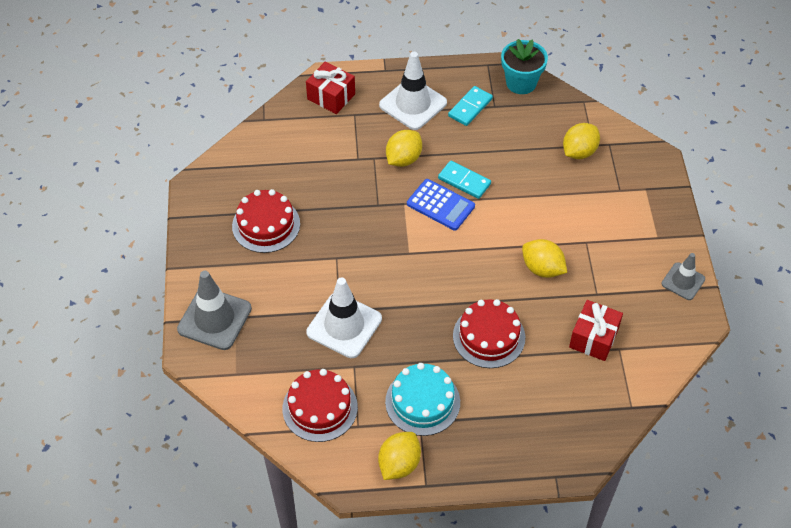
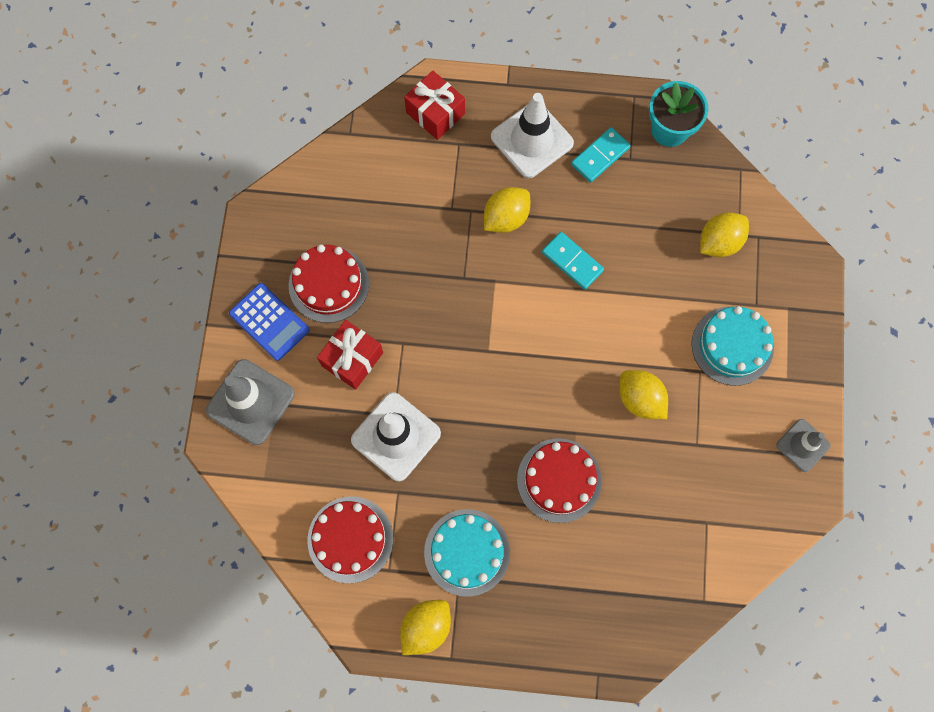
camera: 10 degrees right, 20 degrees up
blue calculator [407,179,475,231] -> blue calculator moved to [229,283,310,361]
red gift [569,300,623,361] -> red gift moved to [317,320,383,390]
none -> turquoise cake [692,306,774,386]

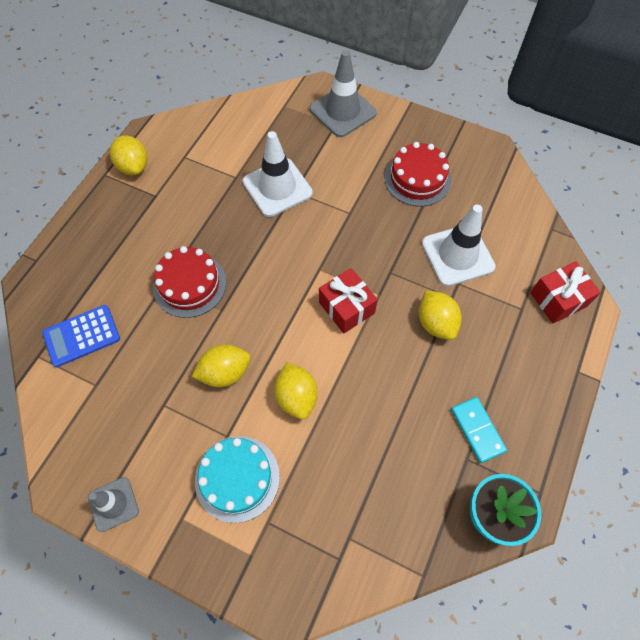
camera: 110 degrees right, 10 degrees down
blue calculator [229,283,310,361] -> blue calculator moved to [42,305,120,367]
red cake [308,496,393,583] -> none
red gift [317,320,383,390] -> red gift moved to [319,268,378,334]
turquoise cake [424,509,510,597] -> none
white traffic cone [491,93,574,178] -> white traffic cone moved to [422,204,496,286]
turquoise domino [542,232,604,290] -> none
yellow lemon [700,212,749,257] -> yellow lemon moved to [274,362,318,419]

